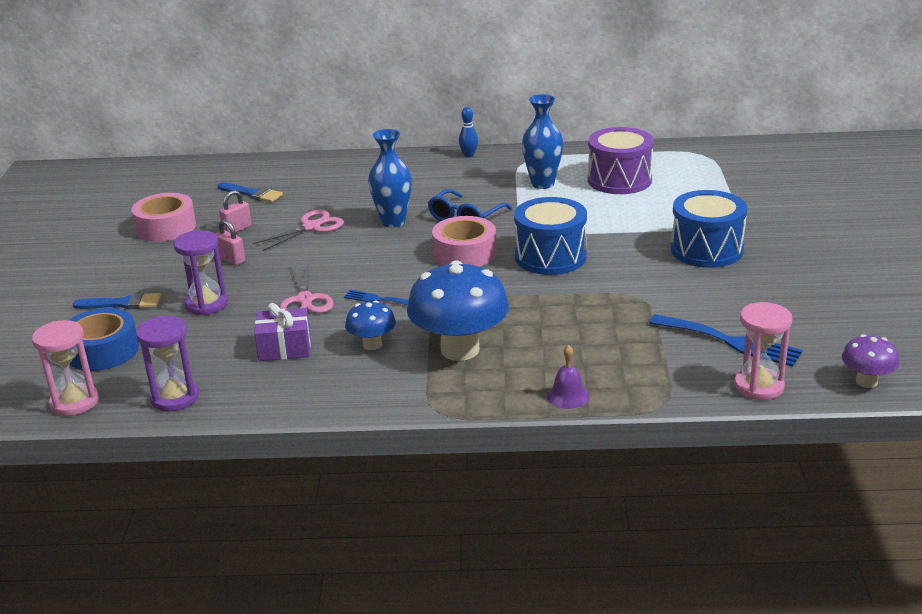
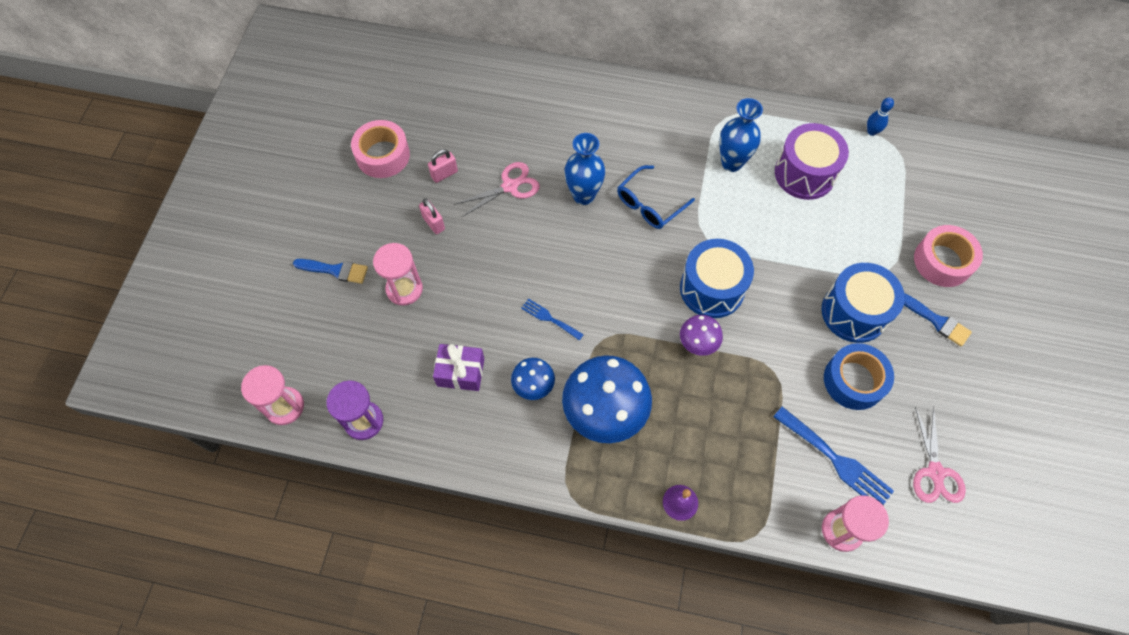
camera: 10 degrees right, 35 degrees up
blue tape [69,308,139,371] -> blue tape moved to [824,343,894,410]
purple hourglass [174,230,228,315] -> pink hourglass [373,243,423,306]
blue brush [218,182,283,203] -> blue brush moved to [904,293,972,347]
pink scissors [280,265,334,313] -> pink scissors moved to [913,407,966,503]
pink tape [432,216,497,267] -> pink tape moved to [914,225,983,287]
blue bowling pin [459,107,478,157] -> blue bowling pin moved to [867,97,894,136]
purple mushroom [842,334,899,388] -> purple mushroom moved to [680,315,723,356]

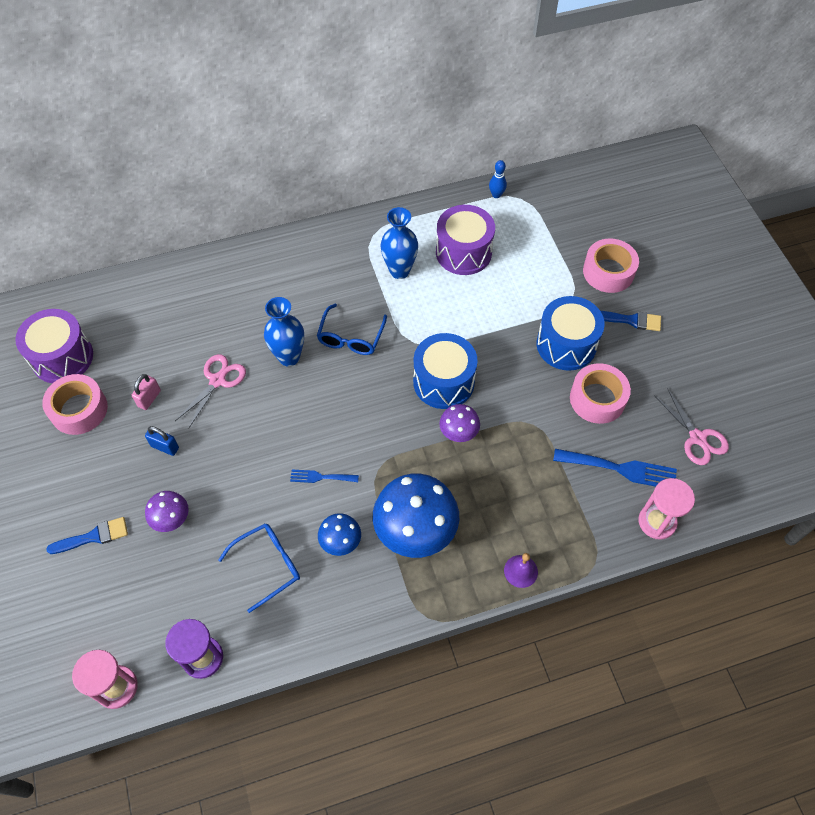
camera: 30 degrees left, 5 degrees down
pink hourglass [373,243,423,306] -> purple mushroom [145,491,189,532]
pink padlock [419,198,445,234] -> blue padlock [145,426,179,456]
purple gift [433,344,484,391] -> blue glasses [218,524,300,613]
blue tape [824,343,894,410] -> pink tape [570,363,631,424]
none -> purple drum [15,309,93,383]

